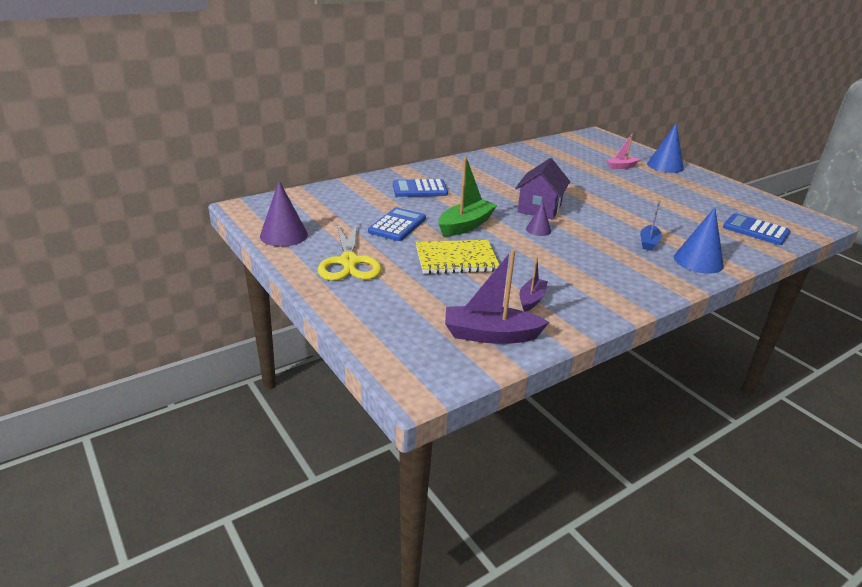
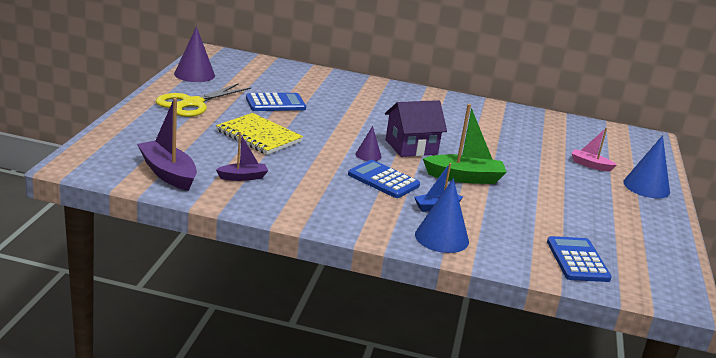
camera: 45 degrees right, 5 degrees down
blue calculator [393,179,448,197] -> blue calculator moved to [348,160,420,198]
green boat [438,157,497,237] -> green boat moved to [423,104,507,184]

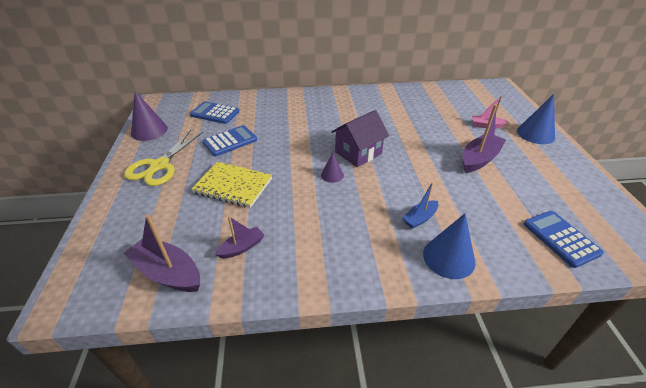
camera: 15 degrees left, 15 degrees up
blue calculator [348,160,420,198] -> blue calculator moved to [190,101,240,124]
green boat [423,104,507,184] -> none
none -> purple boat [462,104,506,173]

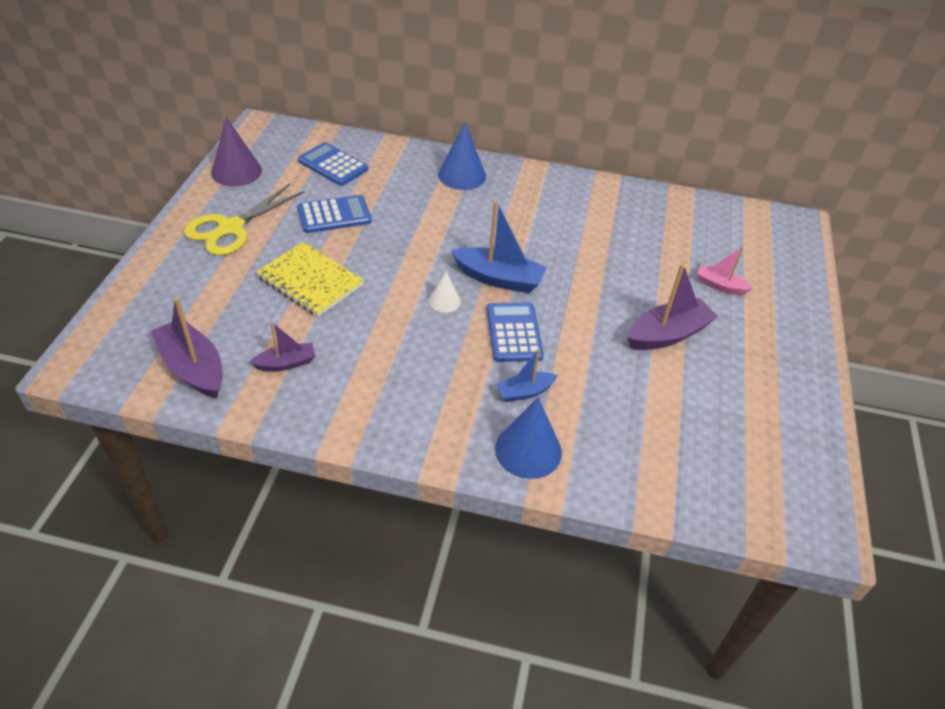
camera: 15 degrees right, 5 degrees up
purple cone [321,153,344,183] -> white cone [429,272,461,313]
purple house [331,110,389,167] -> blue boat [451,200,547,293]
blue cone [517,94,555,144] -> blue cone moved to [438,122,486,190]
blue calculator [524,211,604,268] -> blue calculator moved to [487,302,544,362]

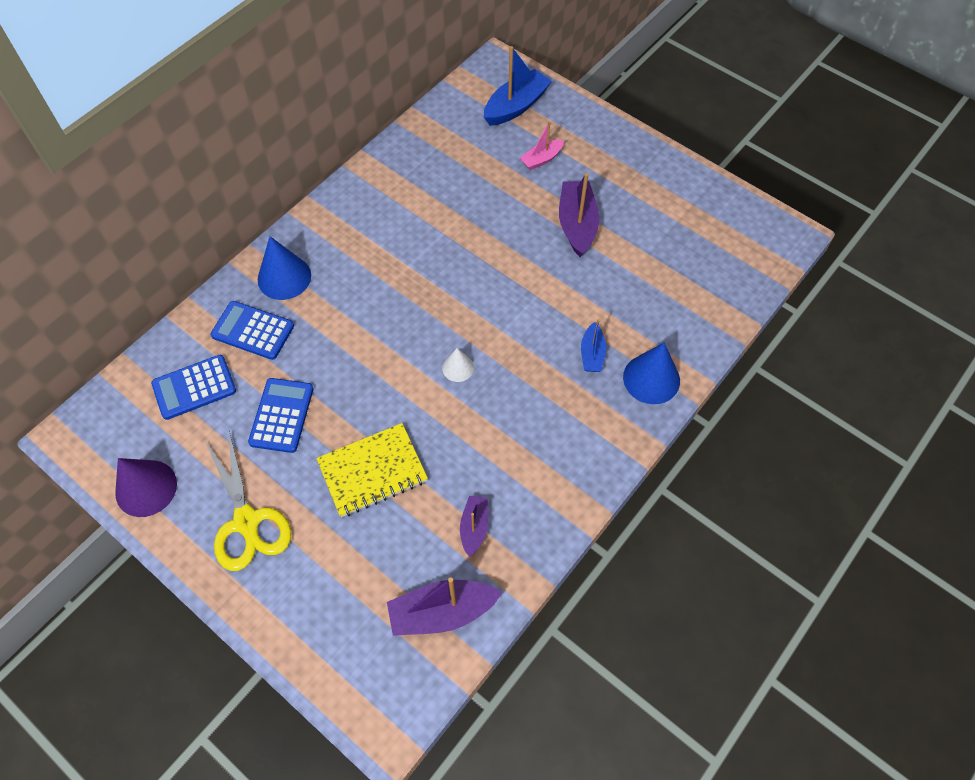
camera: 60 degrees left, 15 degrees up
blue boat [451,200,547,293] -> blue boat moved to [484,46,552,126]
blue calculator [487,302,544,362] -> blue calculator moved to [210,301,294,360]

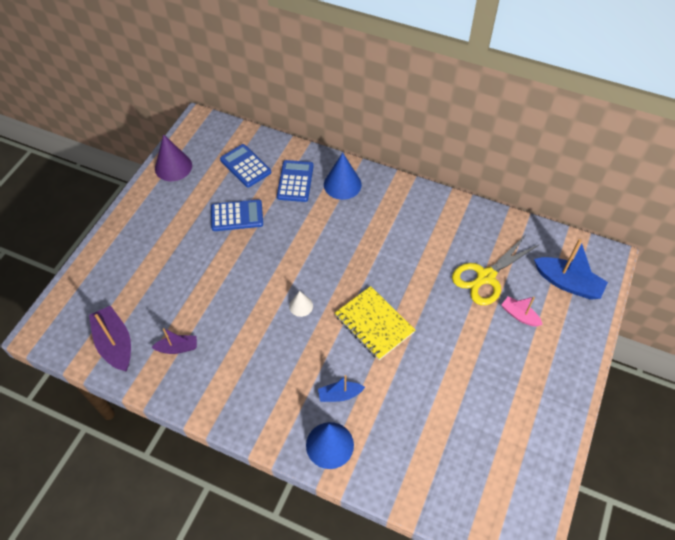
camera: 75 degrees right, 5 degrees down
yellow scissors [205,431,291,571] -> yellow scissors moved to [452,235,540,305]
yellow notebook [316,423,428,517] -> yellow notebook moved to [335,286,415,360]
purple boat [559,173,600,257] -> none

